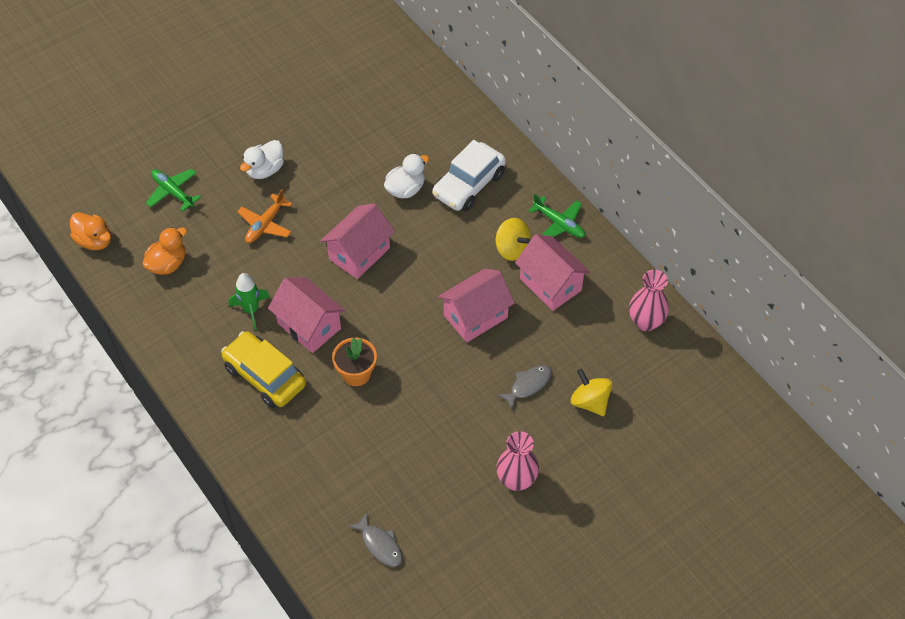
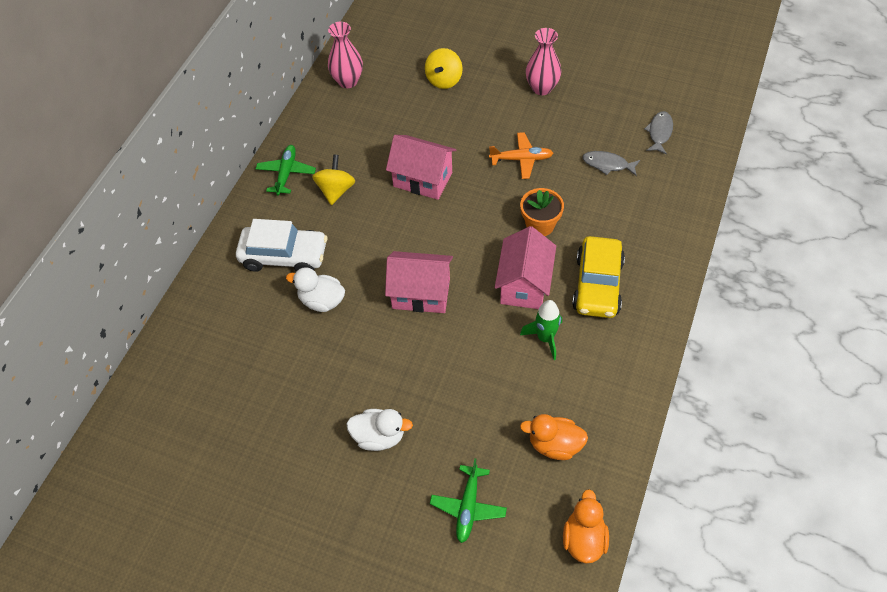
camera: 120 degrees left, 0 degrees up
orange plane [237,189,292,243] -> orange plane moved to [489,132,553,179]
grey fish [497,365,552,410] -> grey fish moved to [582,151,640,176]
pink house [515,234,590,311] -> none

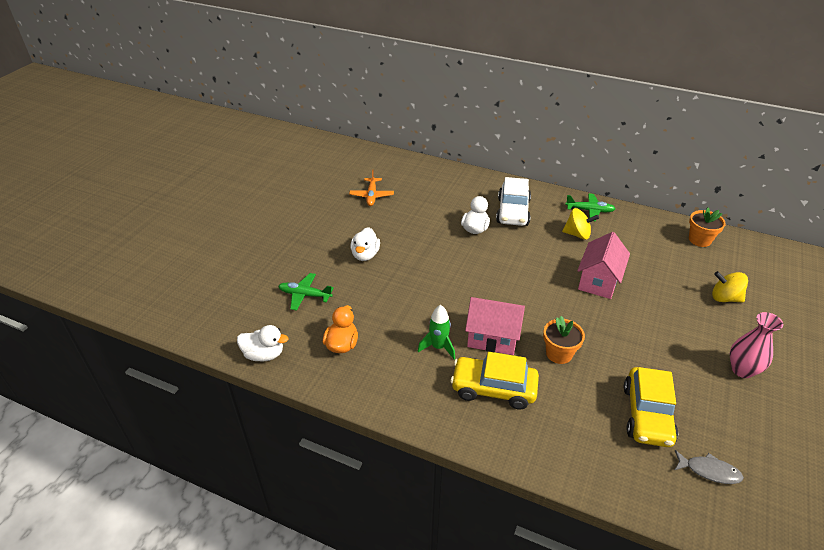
camera: 90 degrees right, 15 degrees down
pink vase [328,22,363,88] -> orange flower pot [689,207,726,247]
pink house [385,251,453,313] -> none
orange plane [489,132,553,179] -> orange plane moved to [349,170,394,206]
orange duck [563,489,609,563] -> white duck [237,325,289,361]
grey fish [582,151,640,176] -> yellow car [624,367,678,447]

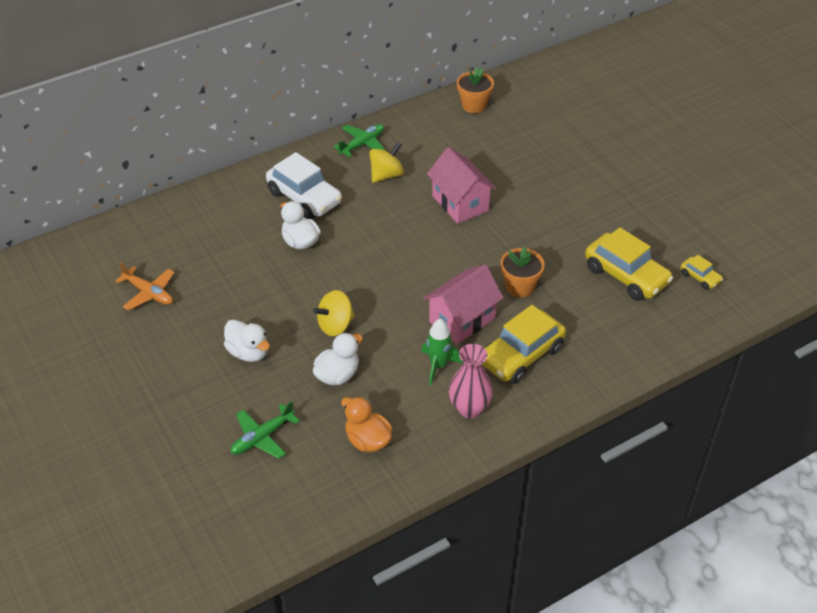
camera: 55 degrees left, 5 degrees up
white duck [237,325,289,361] -> white duck moved to [313,333,363,385]
grey fish [675,450,744,484] -> yellow car [680,255,723,290]
yellow spinning top [712,271,748,302] -> yellow spinning top moved to [313,290,355,336]
pink vase [730,312,783,378] -> pink vase moved to [449,344,493,418]

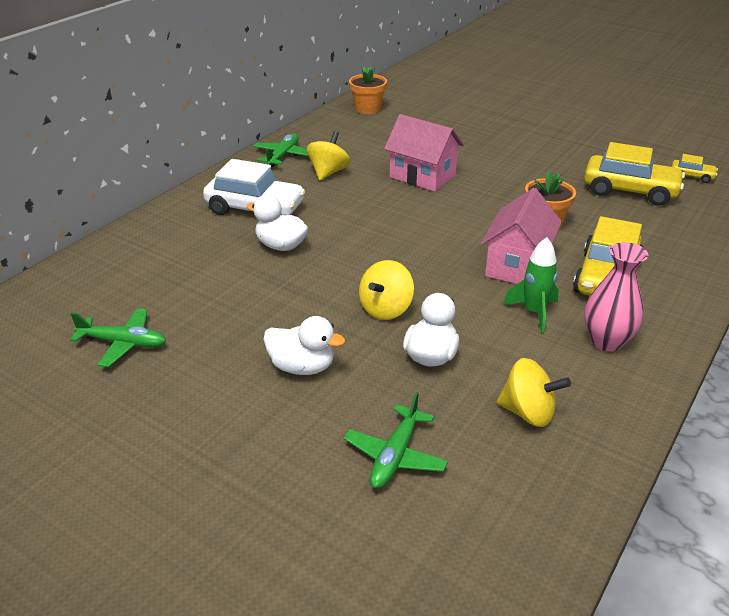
camera: 25 degrees left, 10 degrees down
orange plane [115,263,174,311] -> green plane [70,308,166,367]
orange duck [341,397,392,452] -> yellow spinning top [497,358,571,427]

